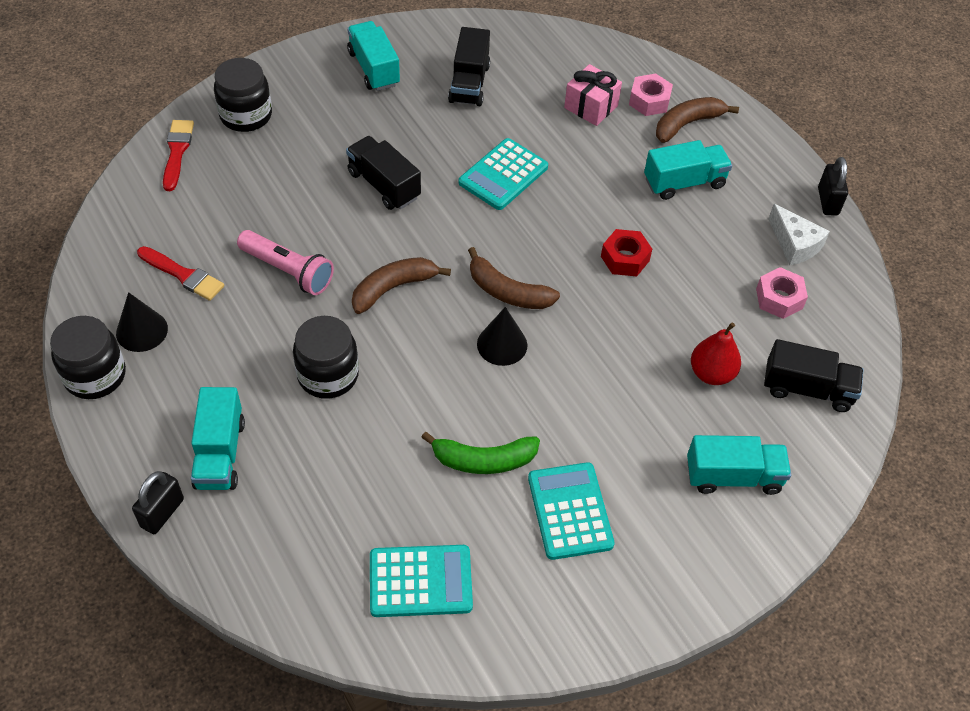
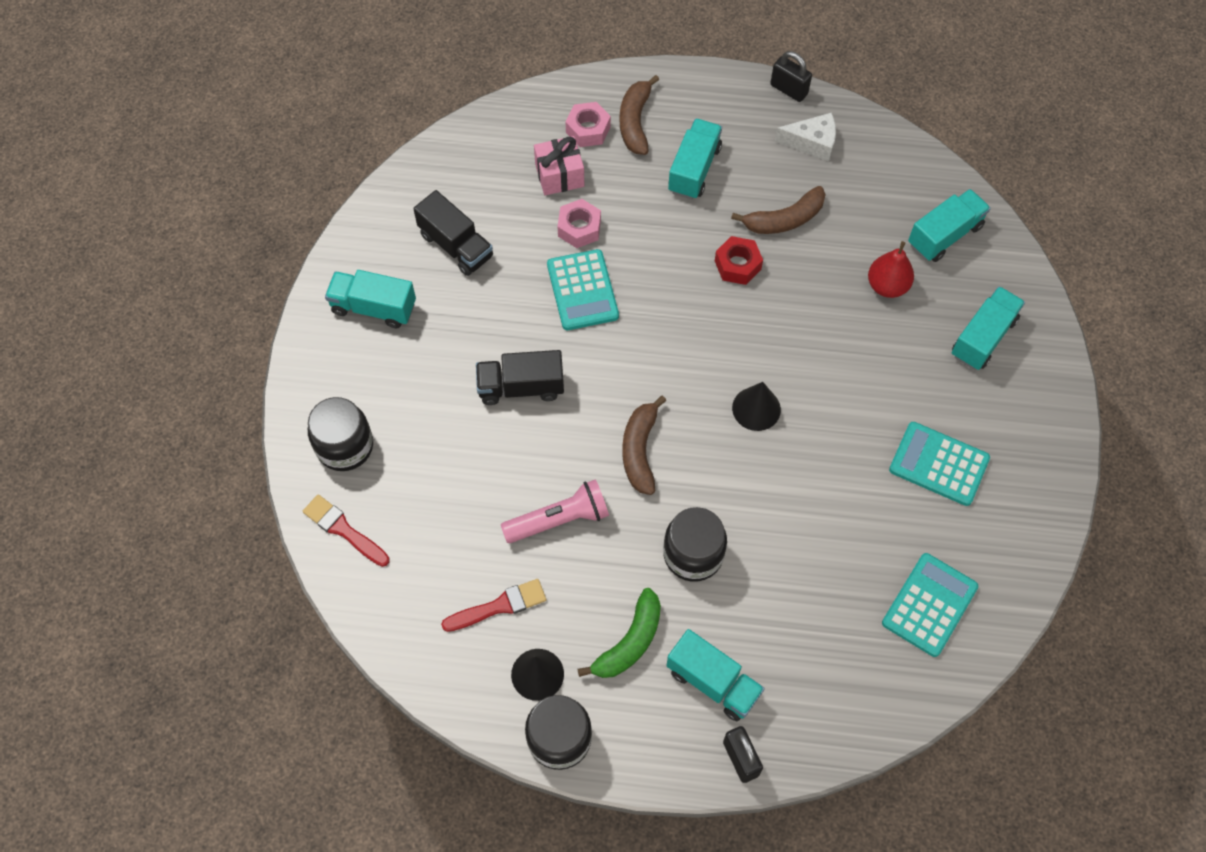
camera: 50 degrees left, 10 degrees up
green banana [421,431,540,474] -> green banana moved to [577,588,661,678]
brown banana [468,247,560,309] -> brown banana moved to [731,186,826,234]
pink nut [756,267,808,319] -> pink nut moved to [557,199,601,248]
black truck [764,339,864,412] -> turquoise truck [908,189,991,262]

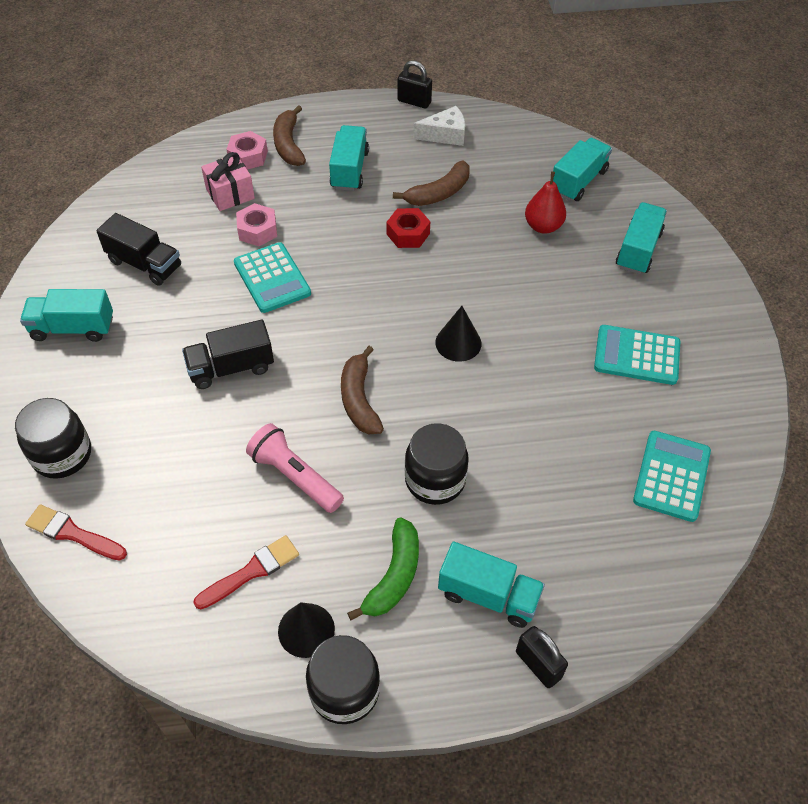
camera: 15 degrees left, 10 degrees down
pink flashlight [501,479,609,543] -> pink flashlight turned 105 degrees counterclockwise [246,423,344,513]

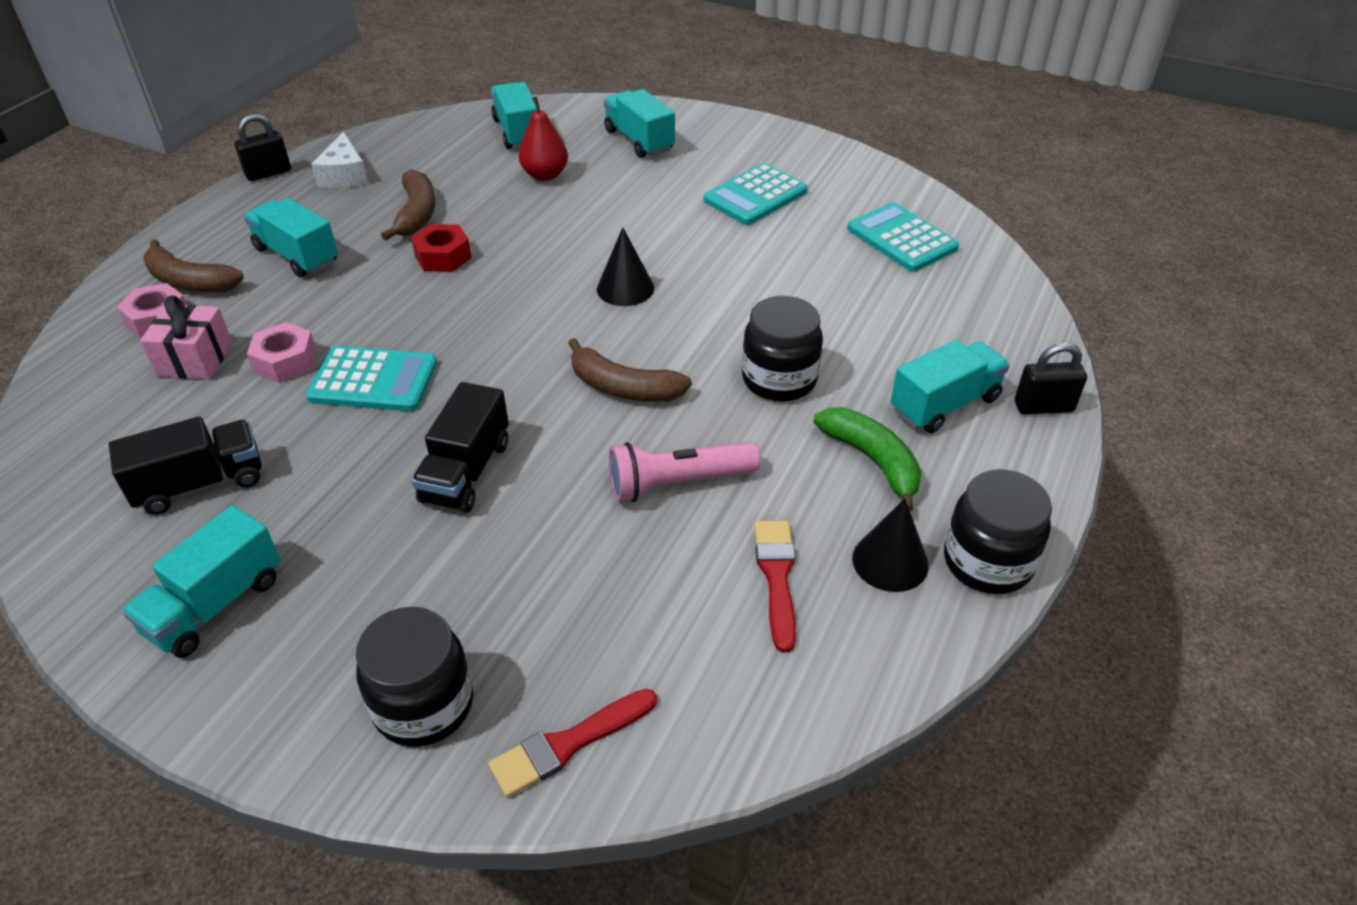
camera: 55 degrees left, 10 degrees down
white cheese [413,106,465,146] -> white cheese turned 150 degrees clockwise [311,132,368,188]

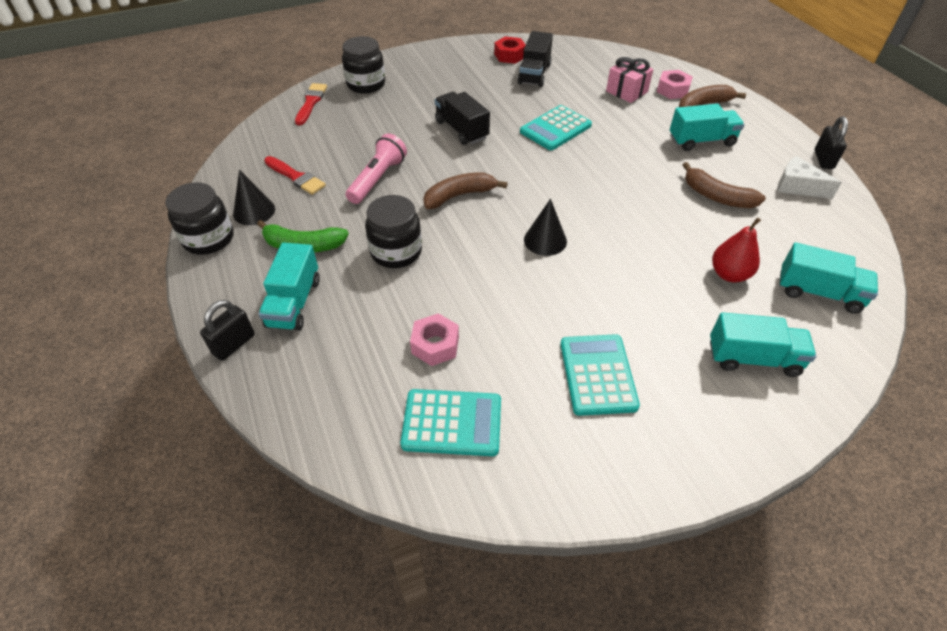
camera: 130 degrees right, 5 degrees up
turquoise truck [122,505,280,658] -> none
pink nut [247,322,317,383] -> pink nut moved to [410,313,459,366]
red nut [411,224,472,272] -> red nut moved to [494,36,526,64]

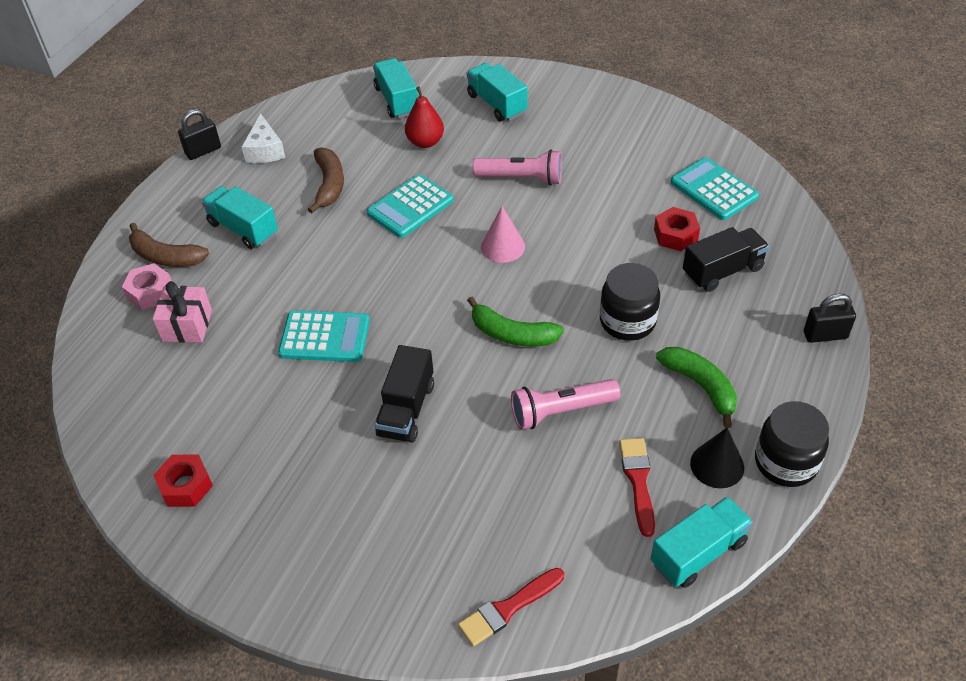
camera: 130 degrees left, 0 degrees up
turquoise truck [259,243,320,331] -> turquoise truck moved to [651,497,753,588]
black jar [342,36,385,94] -> none
pink nut [410,313,459,366] -> red nut [654,207,700,251]
brown banana [423,172,508,209] -> green banana [467,297,564,346]
black truck [517,31,553,87] -> black truck moved to [683,227,769,292]
black cone [524,199,567,256] -> pink cone [481,206,525,263]
turquoise calculator [560,334,640,416] -> turquoise calculator moved to [367,174,454,238]
none -> pink flashlight [472,149,562,185]

